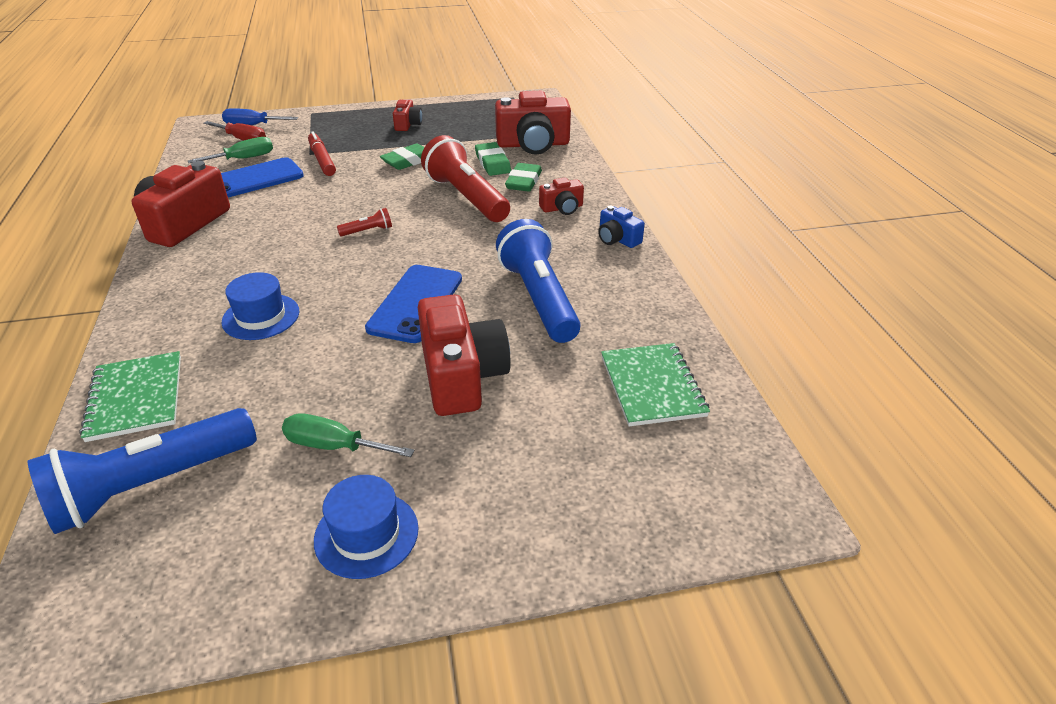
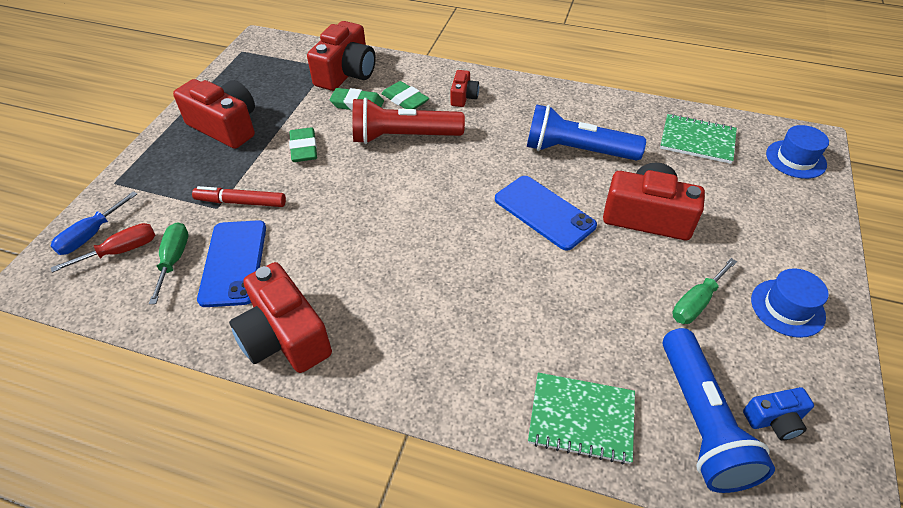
camera: 60 degrees left, 10 degrees up
blue hat [222,272,299,340] -> blue hat moved to [766,125,829,179]
red flashlight [337,208,392,236] -> none
red camera [393,100,422,131] -> red camera [173,79,255,149], size x1.97
blue camera [598,206,645,248] -> blue camera moved to [743,387,814,440]

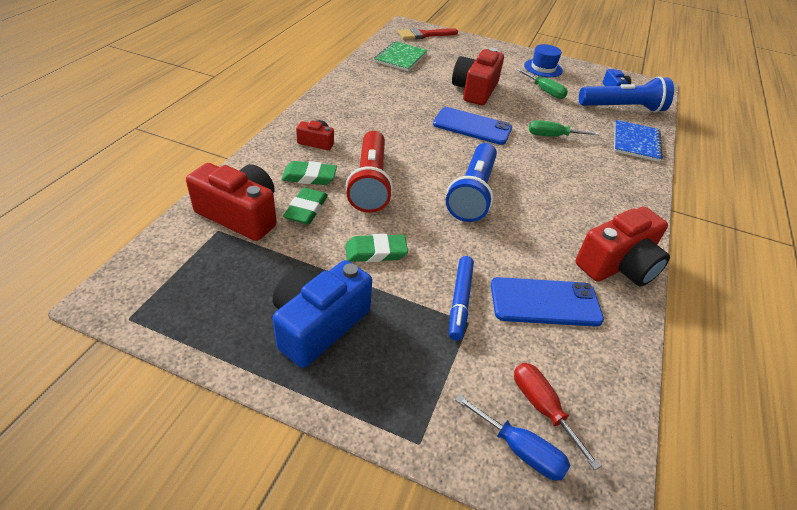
camera: 90 degrees left, 5 degrees down
green screwdriver [149,222,188,304] -> green screwdriver moved to [529,120,599,136]
red camera [173,79,255,149] -> blue camera [273,260,372,368]
red marker [192,186,286,207] -> blue marker [449,256,474,341]
green eraser [381,81,429,109] -> green eraser turned 45 degrees clockwise [281,161,337,185]
blue phone [495,176,597,251] -> blue phone turned 60 degrees clockwise [433,107,512,145]
blue flashlight [527,104,646,161] -> blue flashlight moved to [446,143,497,222]
green notebook [528,373,635,465] -> blue notebook [614,120,663,162]
blue hat [766,125,829,179] -> red brush [398,28,458,39]

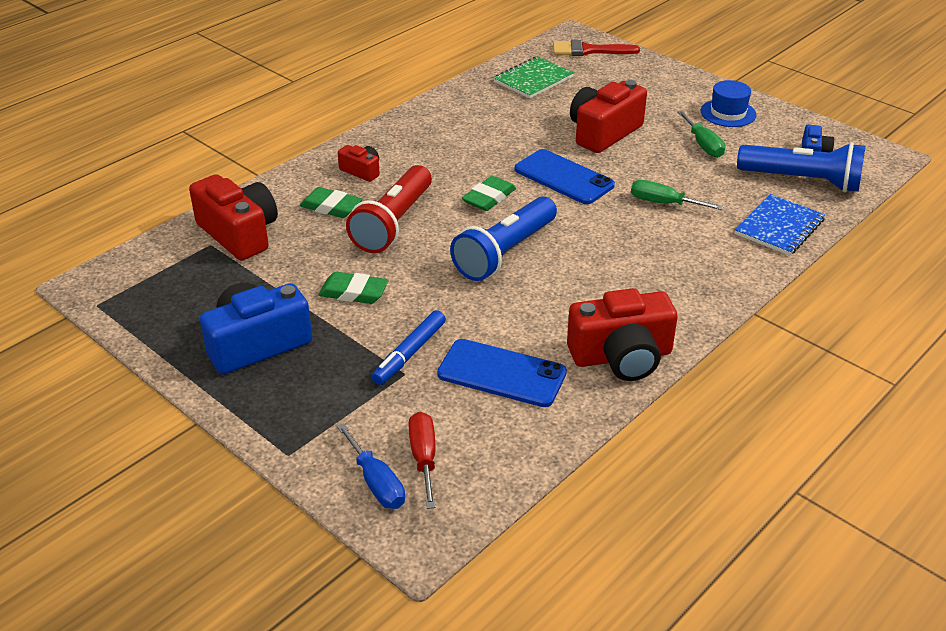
camera: 25 degrees right, 5 degrees down
green eraser [283,187,328,225] -> green eraser moved to [462,176,516,211]

